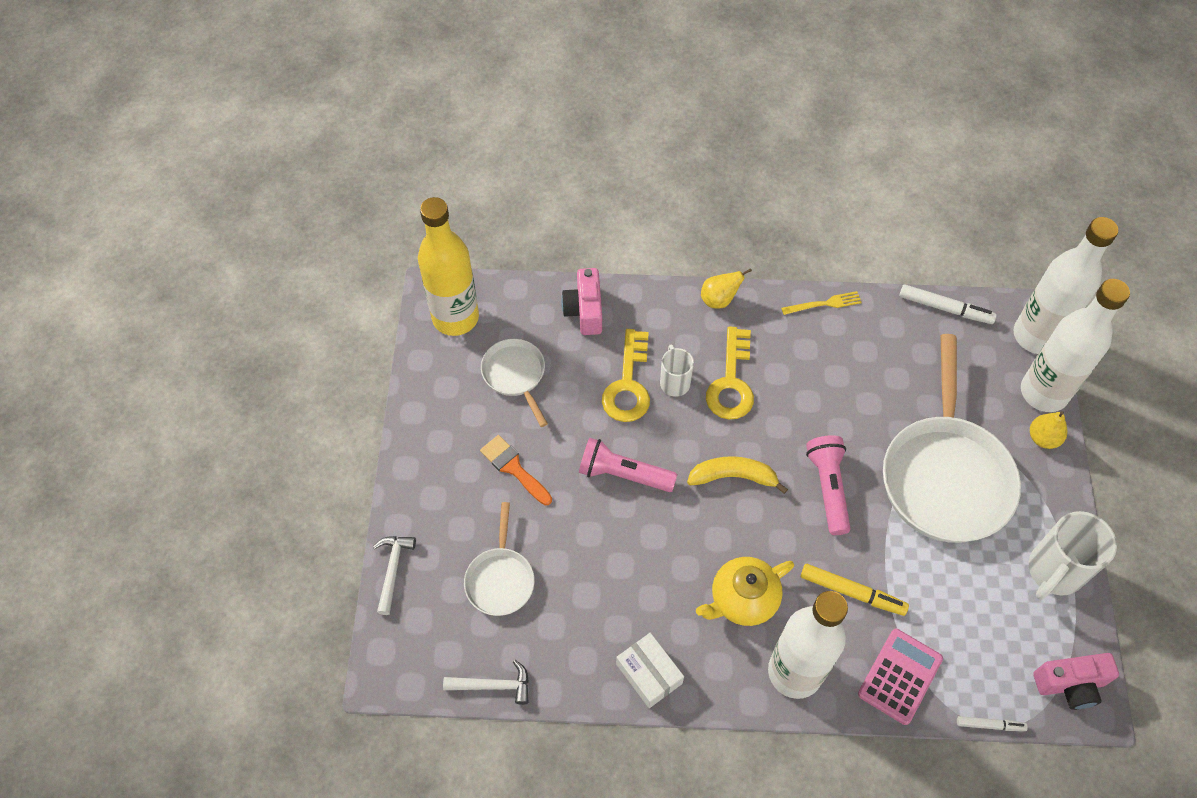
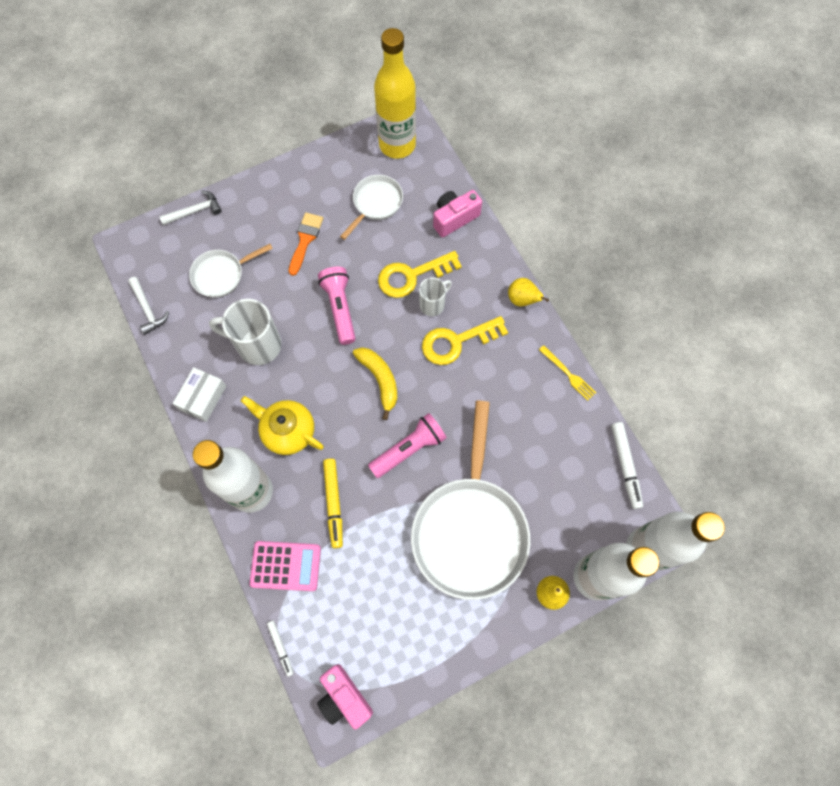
camera: 60 degrees right, 10 degrees up
white pan [883,334,1021,543] -> white pan turned 60 degrees counterclockwise [411,401,530,600]
white mug [1029,511,1117,600] -> white mug moved to [209,299,282,365]

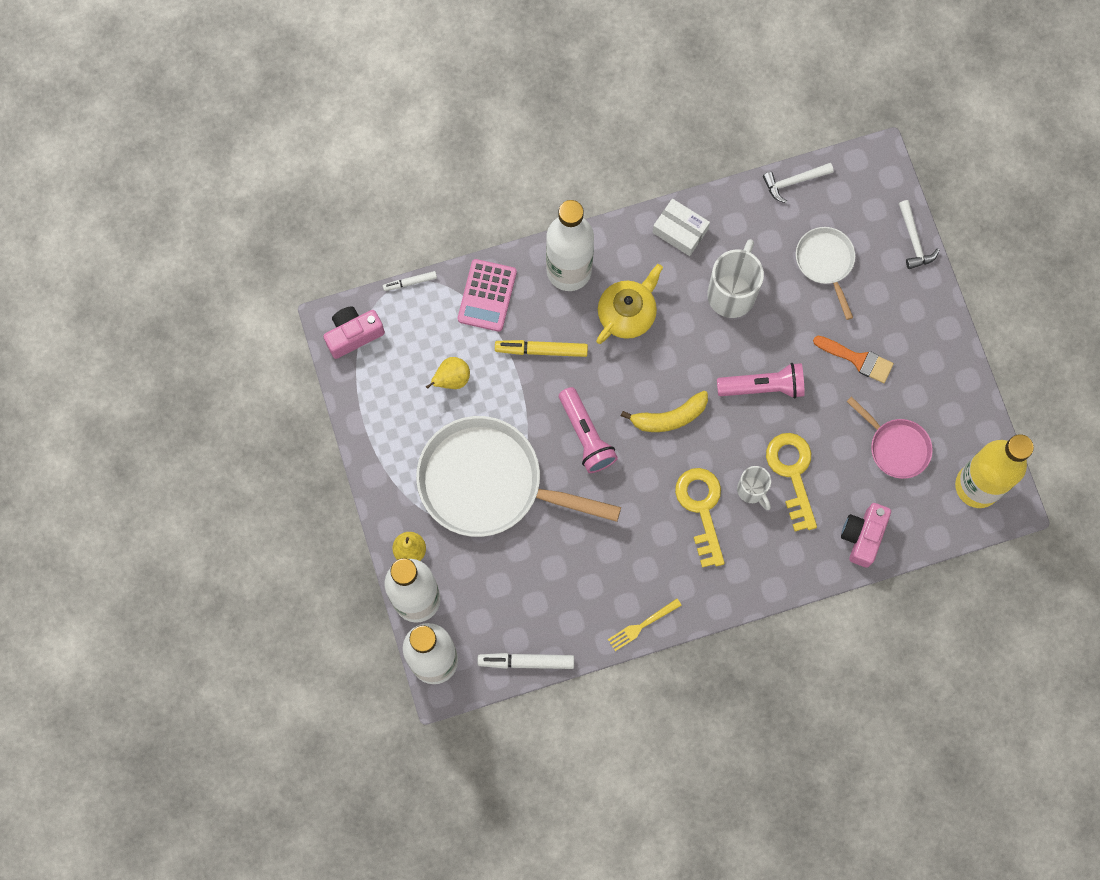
camera: 100 degrees right, 5 degrees up
white pan [340,175,403,240] -> pink pan [846,396,933,479]
pink camera [433,190,482,237] -> pink camera turned 135 degrees counterclockwise [841,503,891,568]
yellow pear [508,278,549,307] -> yellow pear moved to [426,357,470,389]

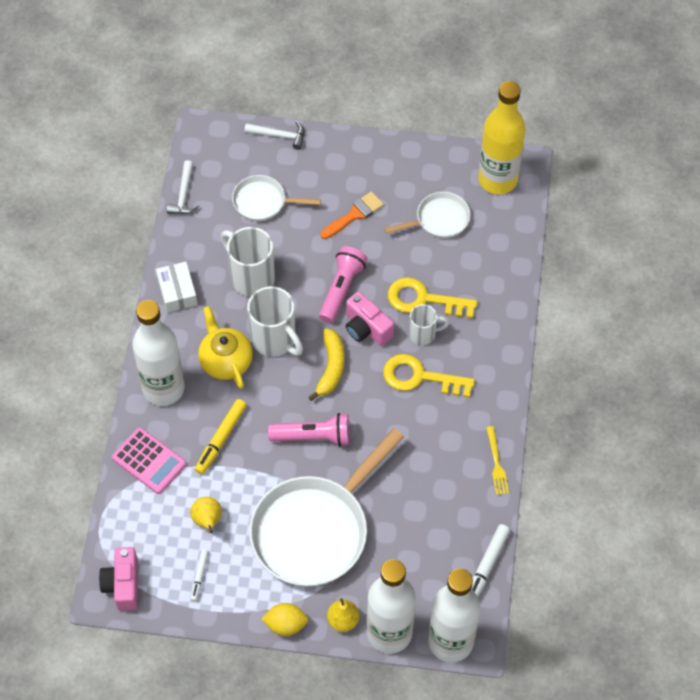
camera: 65 degrees left, 15 degrees down
white marker [383,271,437,291] -> white marker moved to [191,549,209,601]
white box [652,199,710,256] -> white box turned 75 degrees counterclockwise [156,262,198,313]
pink camera [841,503,891,568] -> pink camera moved to [346,291,394,346]
pink pan [846,396,933,479] -> white pan [384,192,471,238]
none -> white mug [247,286,303,357]
none -> yellow lemon [261,603,308,636]

